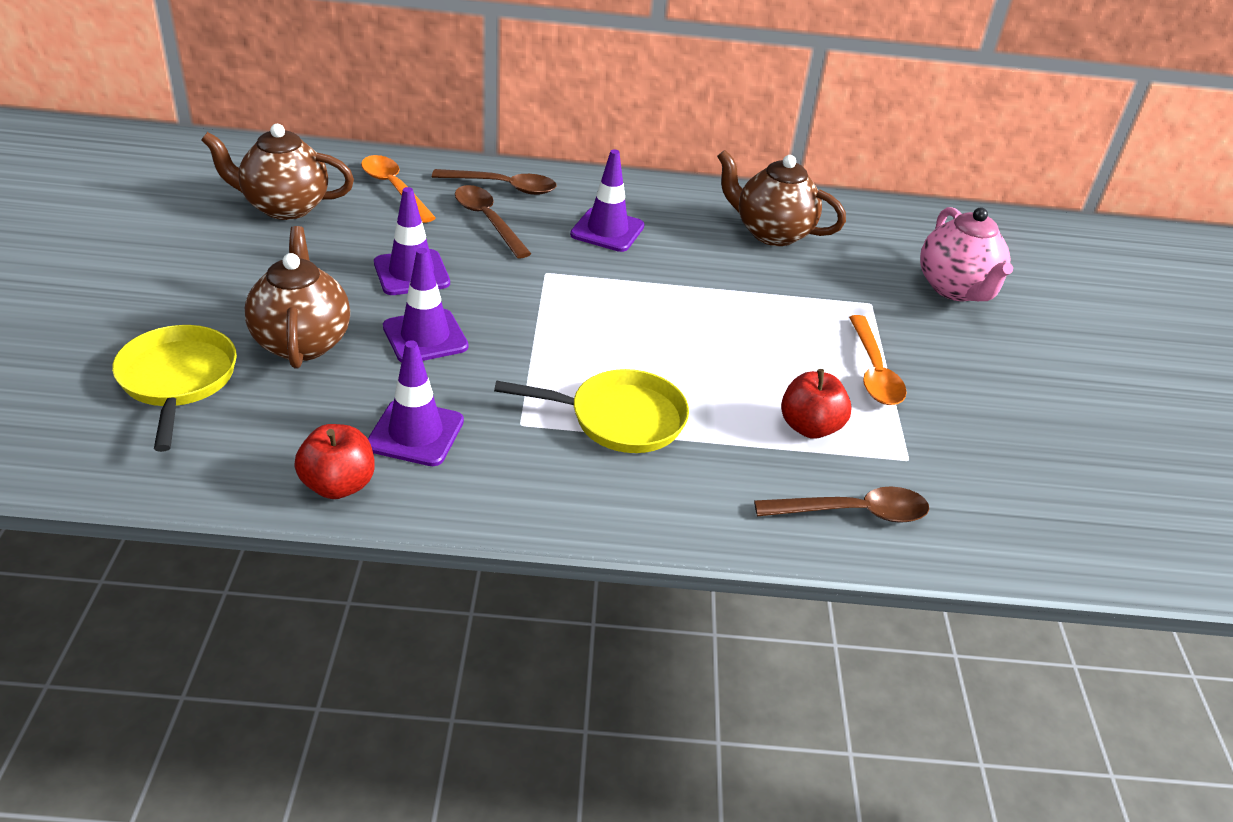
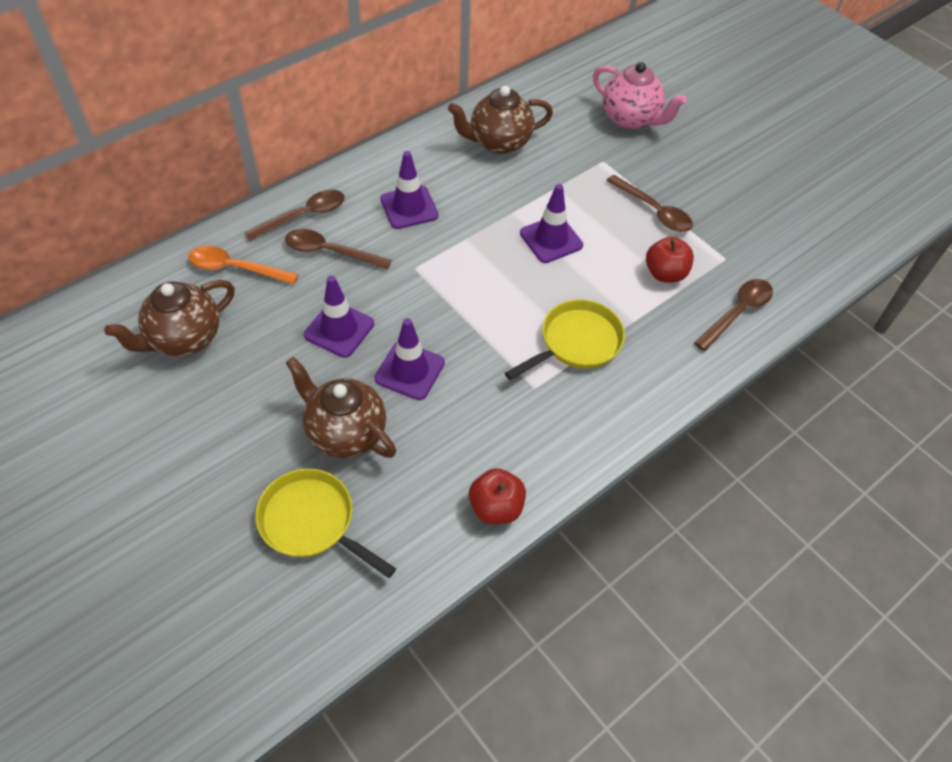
camera: 40 degrees left, 15 degrees up
purple traffic cone [368,340,464,466] -> purple traffic cone moved to [520,184,583,263]
orange spoon [849,315,907,405] -> brown spoon [606,175,693,232]

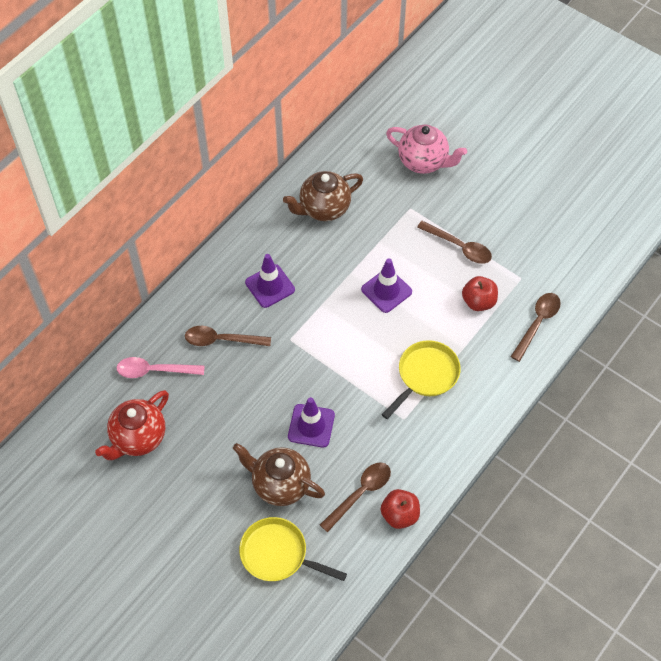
camera: 10 degrees left, 5 degrees up
brown teapot [104,280,235,356] -> red teapot [95,390,169,460]
orange spoon [188,246,298,284] -> pink spoon [116,357,205,378]
brown spoon [244,190,345,241] -> brown spoon moved to [320,463,391,532]
purple traffic cone [304,275,374,358] -> none

